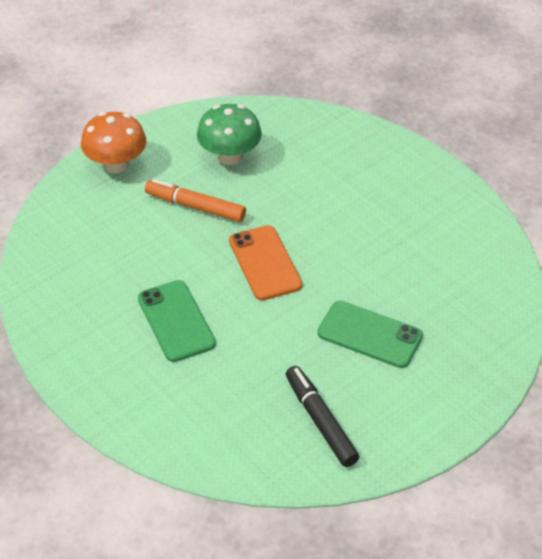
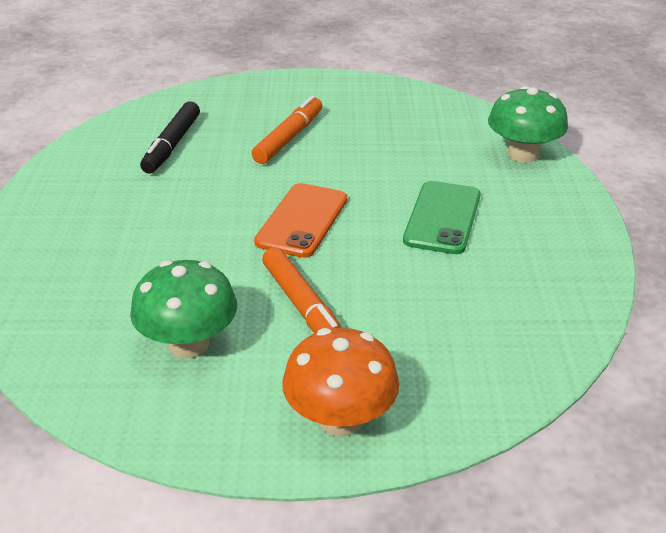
camera: 140 degrees left, 10 degrees down
black marker [286,366,359,467] -> black marker moved to [140,101,200,174]
green phone [317,301,423,368] -> orange marker [252,96,322,164]
none -> green mushroom [488,86,568,163]

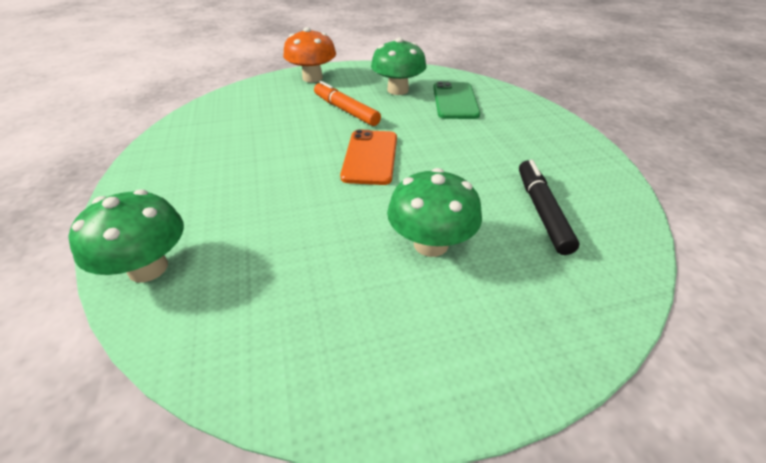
camera: 165 degrees right, 5 degrees up
orange marker [252,96,322,164] -> green mushroom [387,168,482,257]
green phone [403,181,481,254] -> green phone moved to [433,81,480,119]

